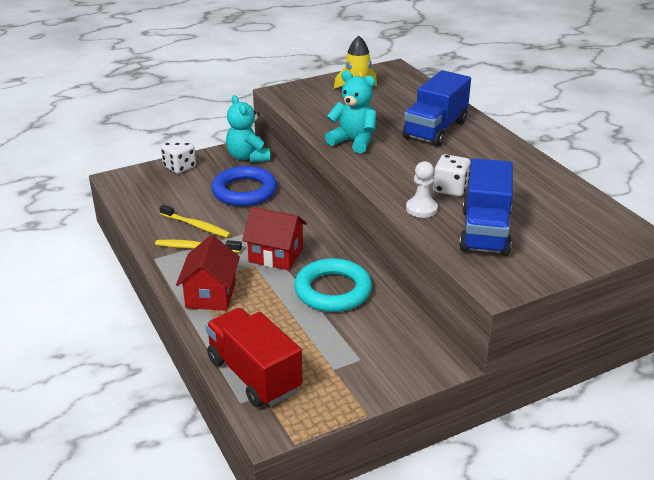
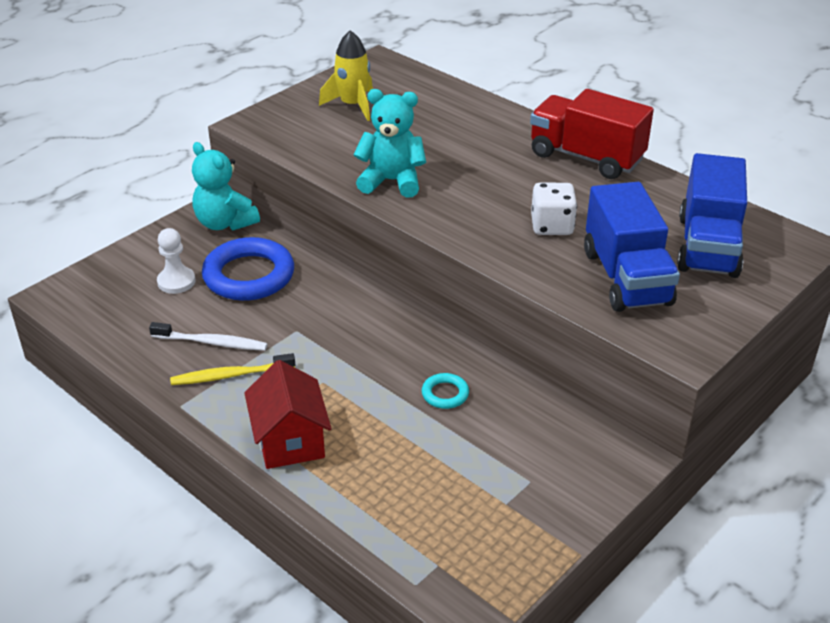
camera: 20 degrees left, 5 degrees up
yellow toothbrush [159,204,231,238] -> white toothbrush [149,322,268,351]
white dice [161,138,196,174] -> none
red truck [205,308,303,407] -> red truck moved to [530,89,654,179]
red house [242,207,307,271] -> none
turquoise ring [294,258,372,312] -> turquoise ring [422,373,469,409], size x0.46
blue truck [403,70,471,147] -> blue truck moved to [677,153,747,278]
white pawn [406,161,438,218] -> white pawn moved to [157,228,195,294]

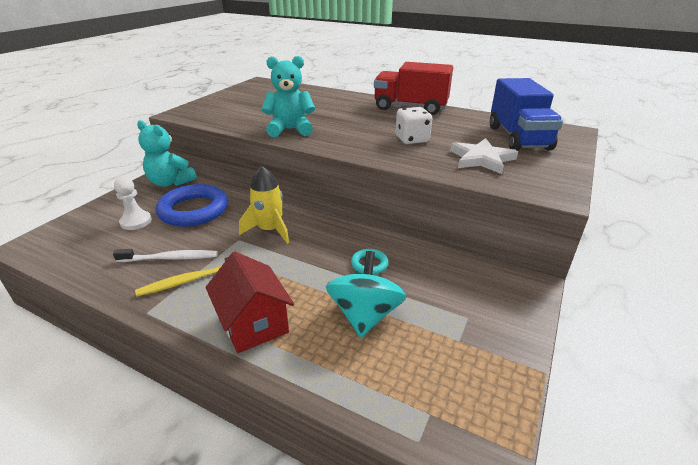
camera: 15 degrees left, 5 degrees down
yellow rocket [319,30,373,121] -> yellow rocket moved to [239,166,289,244]
blue truck [584,182,680,312] -> white star [450,138,518,174]
none -> turquoise spinning top [326,251,407,338]

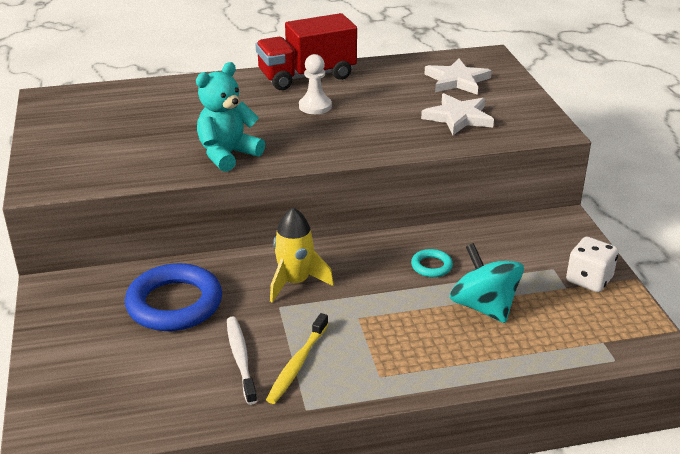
camera: 40 degrees left, 0 degrees up
white toothbrush [113,249,218,262] -> white toothbrush turned 60 degrees counterclockwise [227,317,257,405]
white pawn [114,177,152,230] -> white pawn moved to [299,54,332,114]
turquoise teddy bear [137,120,197,187] -> none
red house [206,252,294,353] -> none
white dice [396,107,432,144] -> white dice moved to [566,237,619,292]
blue truck [490,78,563,151] -> white star [425,58,492,95]

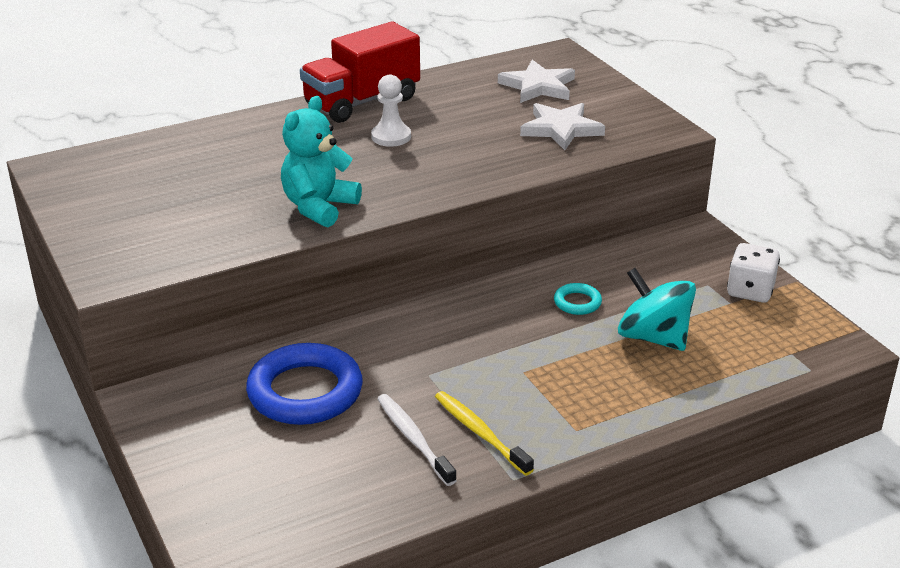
camera: 15 degrees left, 0 degrees up
yellow toothbrush [266,313,328,404] -> yellow toothbrush turned 135 degrees clockwise [435,391,534,476]
yellow rocket [270,208,334,303] -> none

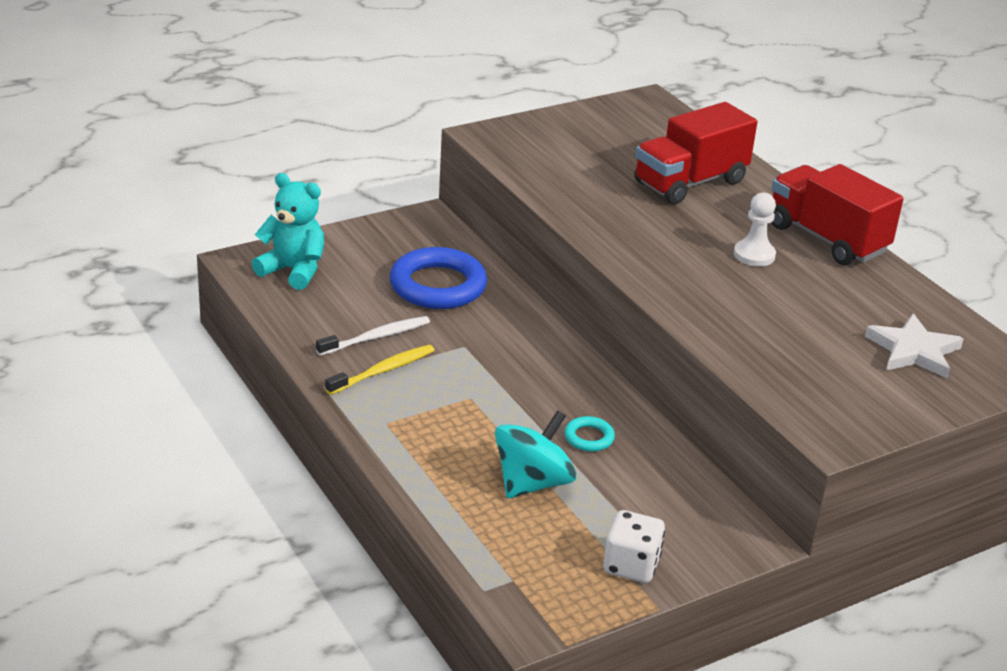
camera: 85 degrees right, 0 degrees up
turquoise teddy bear [281,96,362,227] -> turquoise teddy bear moved to [252,173,324,290]
white star [520,103,605,150] -> none
none -> red truck [634,102,757,204]

